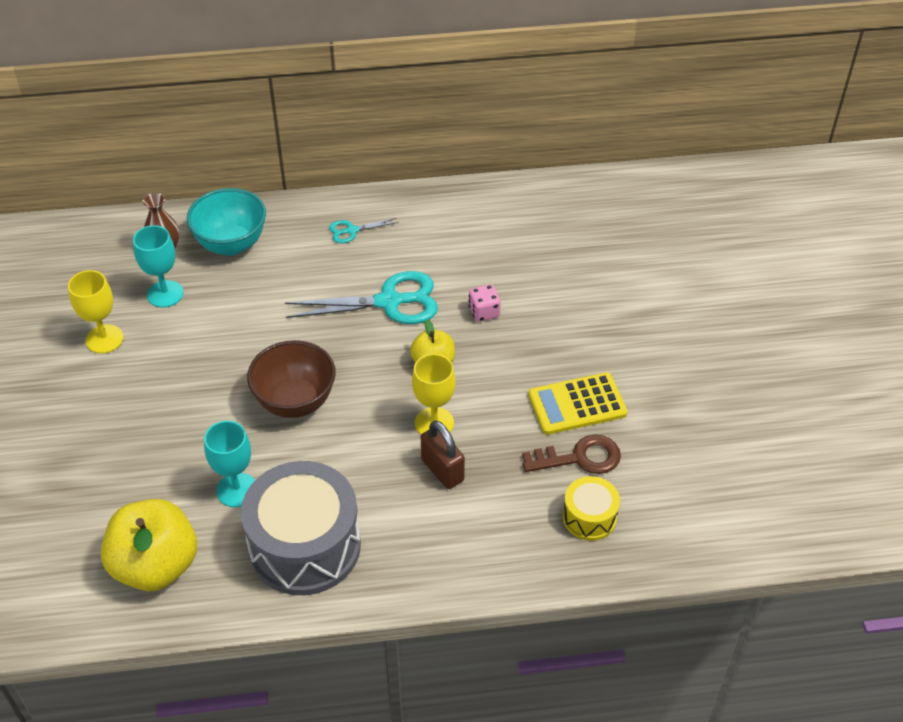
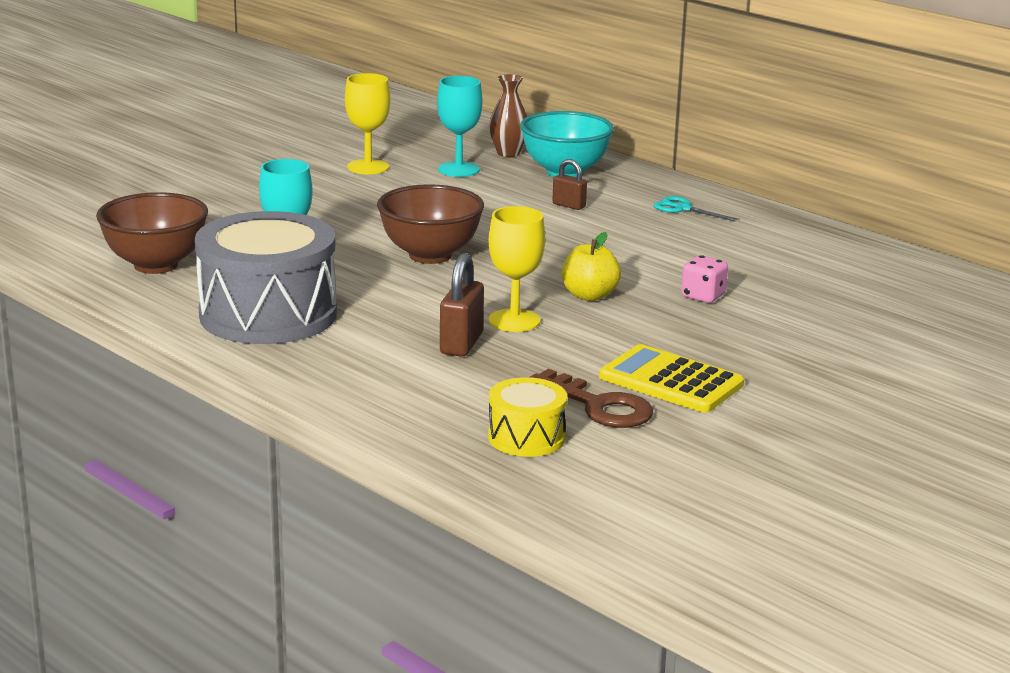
camera: 50 degrees right, 25 degrees down
yellow apple [101,499,197,591] -> brown bowl [96,192,208,274]
turquoise scissors [285,271,438,324] -> none
none -> brown padlock [552,159,587,210]

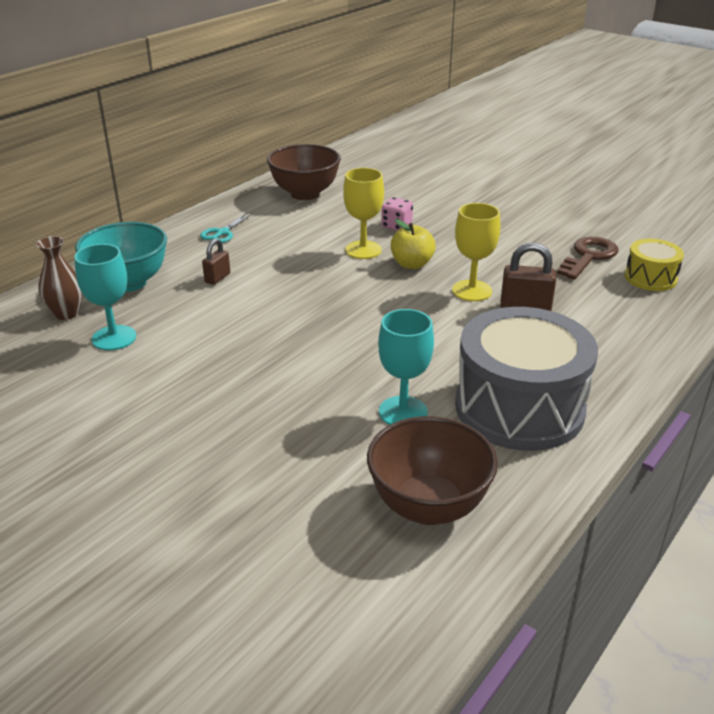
camera: 95 degrees left, 10 degrees up
yellow goblet [345,73,390,174] -> yellow goblet moved to [343,168,384,259]
brown bowl [377,184,484,264] -> brown bowl moved to [267,144,341,200]
yellow calculator [599,344,744,413] -> none

